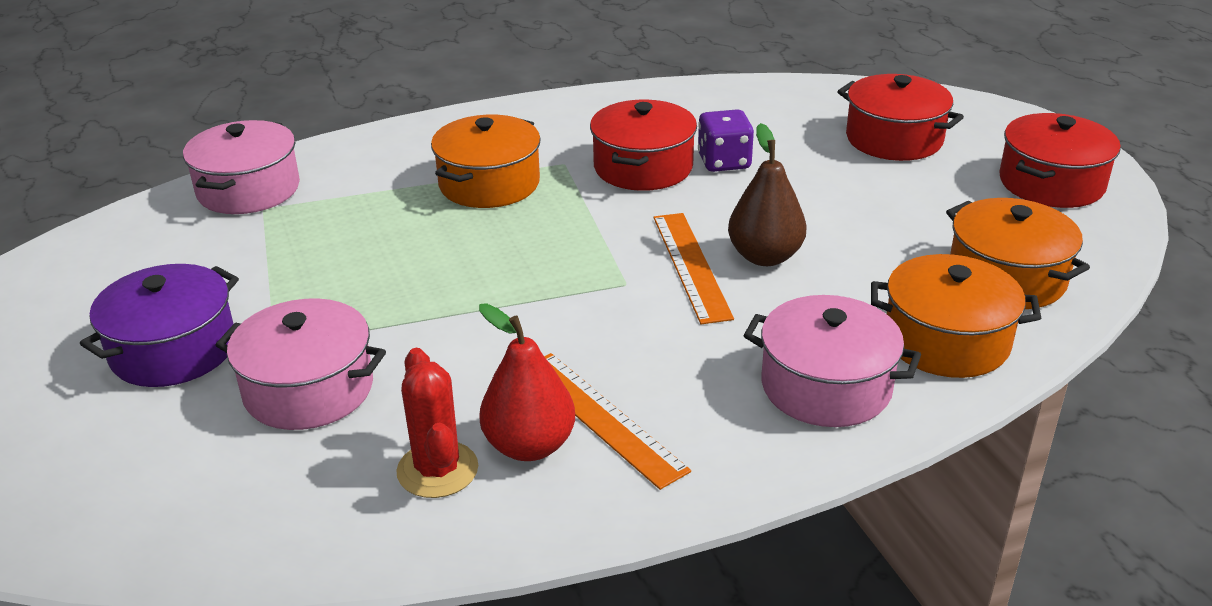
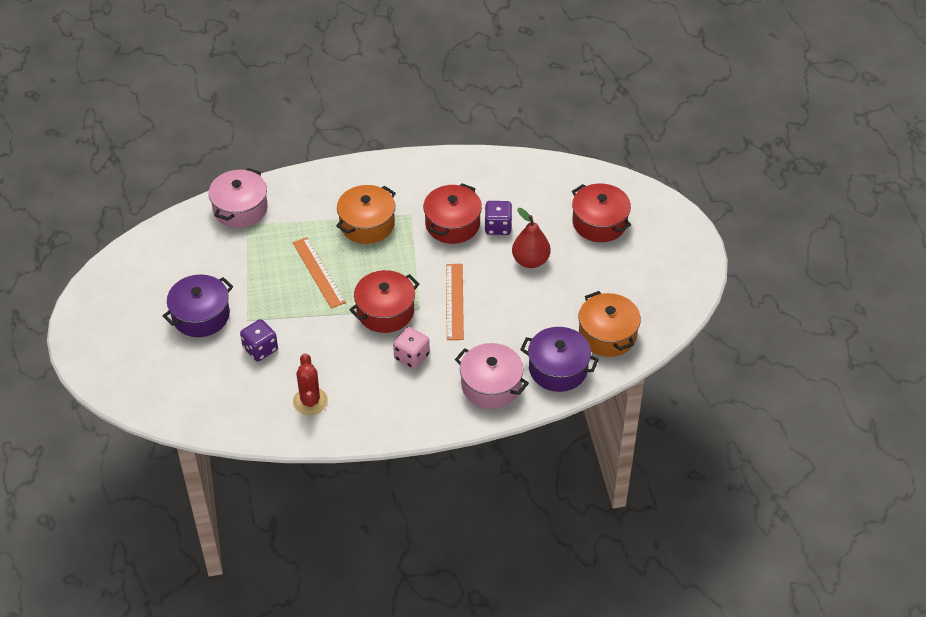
camera: 10 degrees right, 15 degrees up
pink pot [216,298,386,430] -> purple dice [240,319,278,362]
red pear [479,303,575,461] -> red pear moved to [512,208,551,268]
orange ruler [544,353,691,490] -> orange ruler moved to [293,237,346,309]
brown pear [728,123,807,266] -> none
orange pot [871,254,1041,378] -> purple pot [520,327,599,392]
red pot [1000,113,1121,208] -> red pot moved to [349,270,419,333]
none -> pink dice [393,327,430,369]

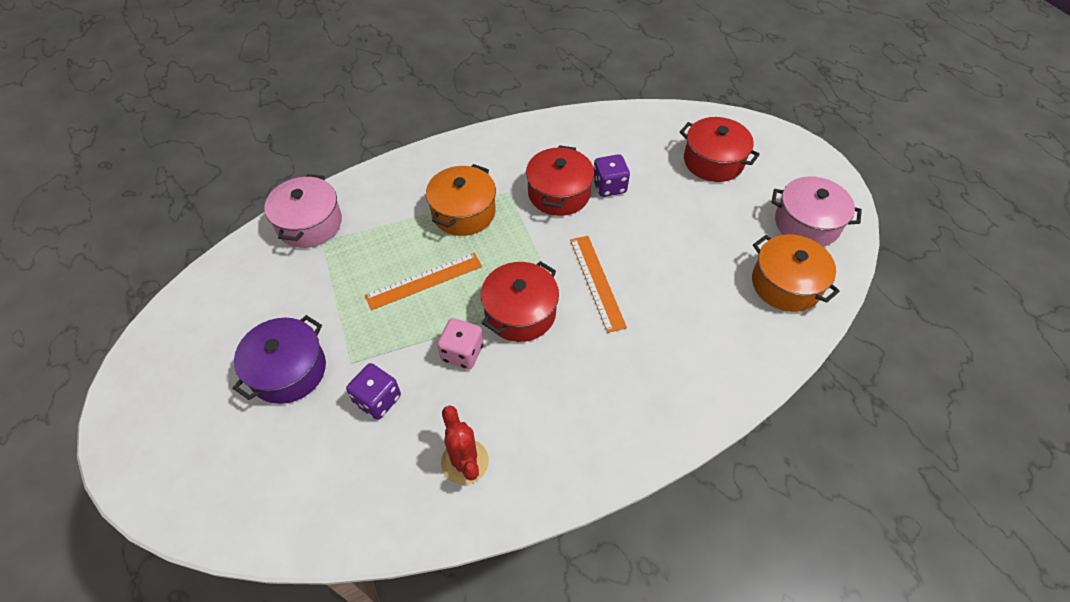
camera: 15 degrees left, 5 degrees up
orange ruler [293,237,346,309] -> orange ruler turned 75 degrees counterclockwise [365,253,482,310]
pink dice [393,327,430,369] -> pink dice moved to [437,318,484,369]
pink pot [455,343,529,409] -> pink pot moved to [771,176,862,247]
red pear [512,208,551,268] -> none
purple pot [520,327,599,392] -> none

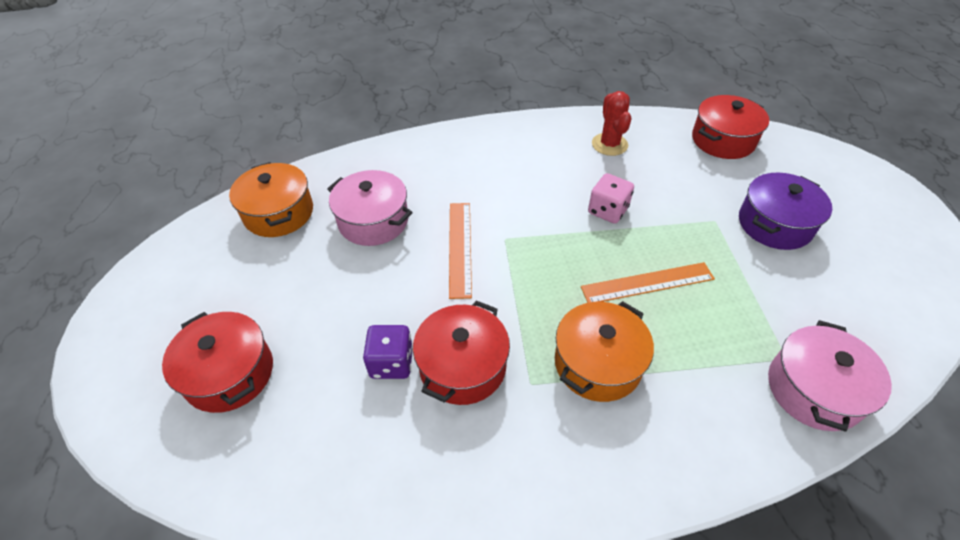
camera: 165 degrees left, 5 degrees down
purple dice [346,363,401,420] -> none
red pot [481,261,559,342] -> red pot moved to [692,95,769,159]
pink pot [771,176,862,247] -> pink pot moved to [327,170,413,246]

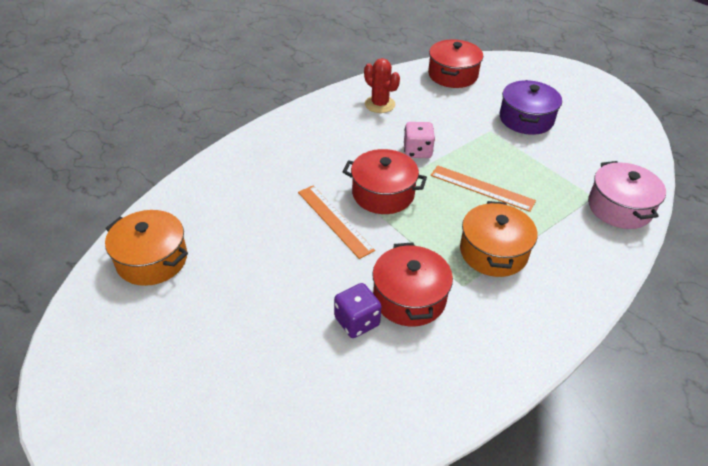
camera: 35 degrees left, 5 degrees down
red pot [162,312,273,413] -> red pot moved to [343,149,427,214]
pink pot [327,170,413,246] -> none
orange ruler [581,262,715,303] -> orange ruler turned 75 degrees clockwise [430,165,536,212]

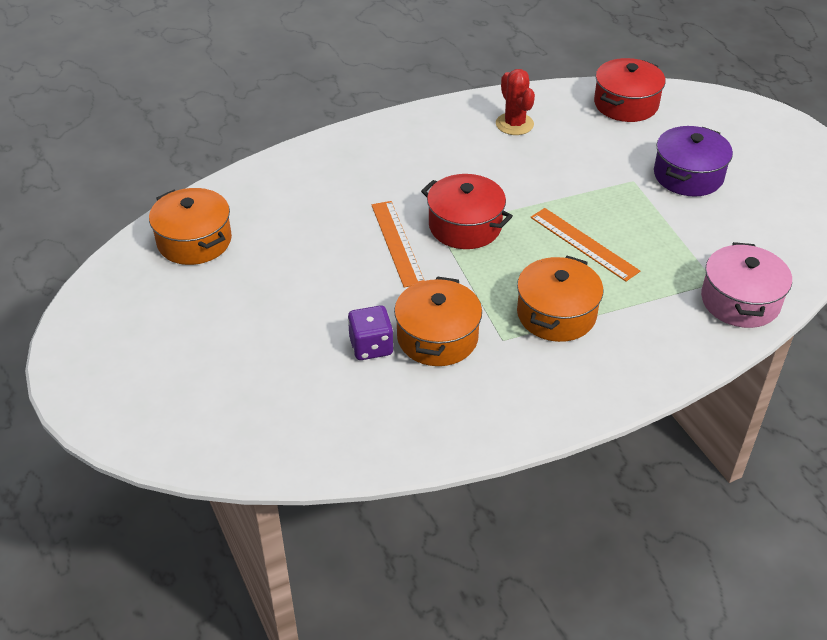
camera: 20 degrees right, 0 degrees up
red pot [372,242,453,326] -> orange pot [394,276,482,366]
pink dice [404,122,435,158] -> none

